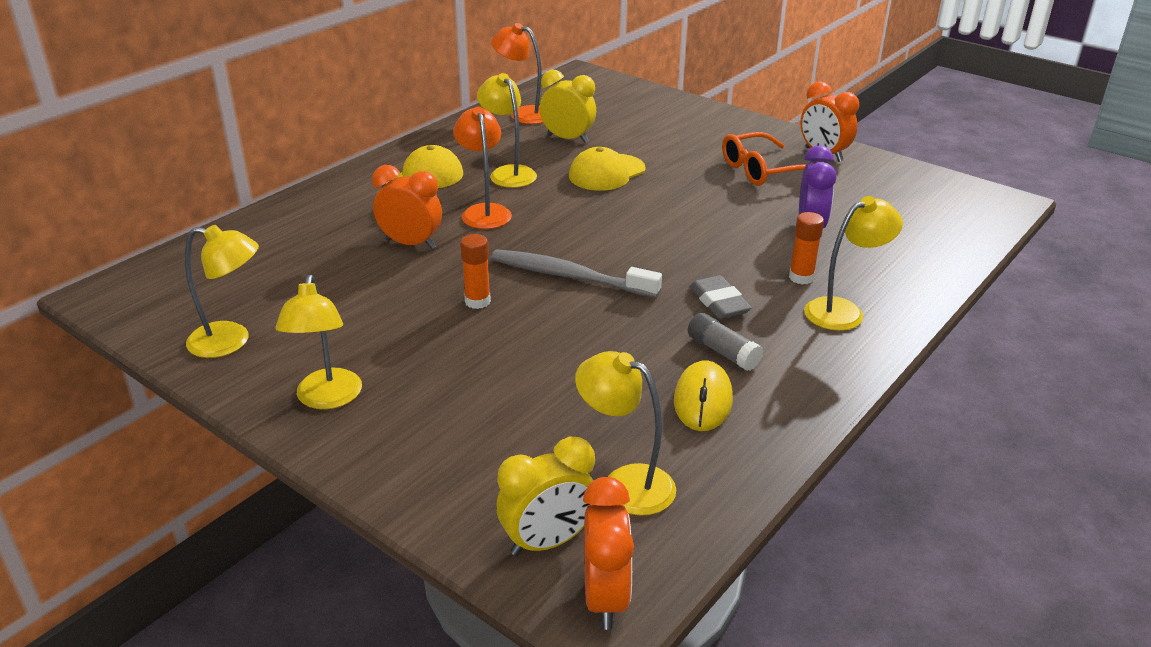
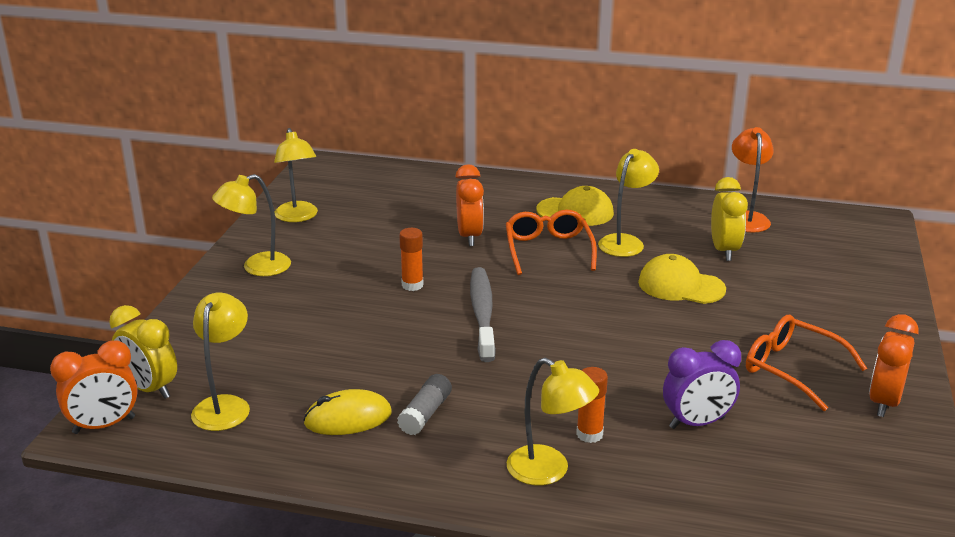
camera: 65 degrees right, 5 degrees down
orange lamp [453,107,512,229] -> orange glasses [506,210,597,275]
grey eraser [690,275,752,319] -> none

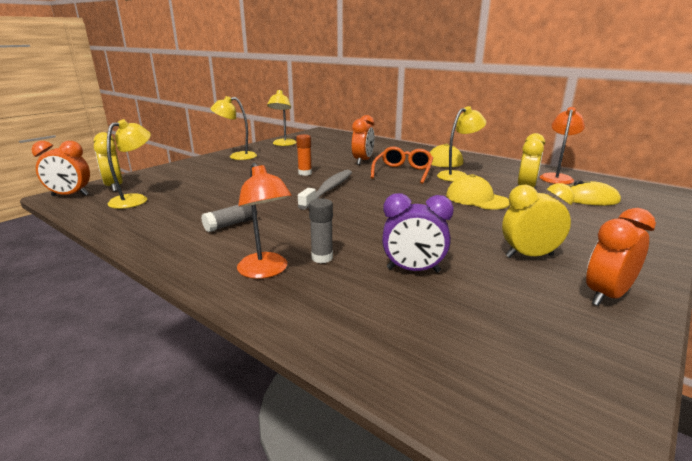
camera: 25 degrees right, 5 degrees down
yellow mouse [303,389,392,435] -> yellow mouse moved to [569,180,621,205]
yellow lamp [507,358,599,486] -> orange lamp [237,163,292,279]
orange glue stick [576,367,608,443] -> grey glue stick [309,198,333,263]
orange glasses [746,315,867,411] -> yellow clock [502,183,574,258]

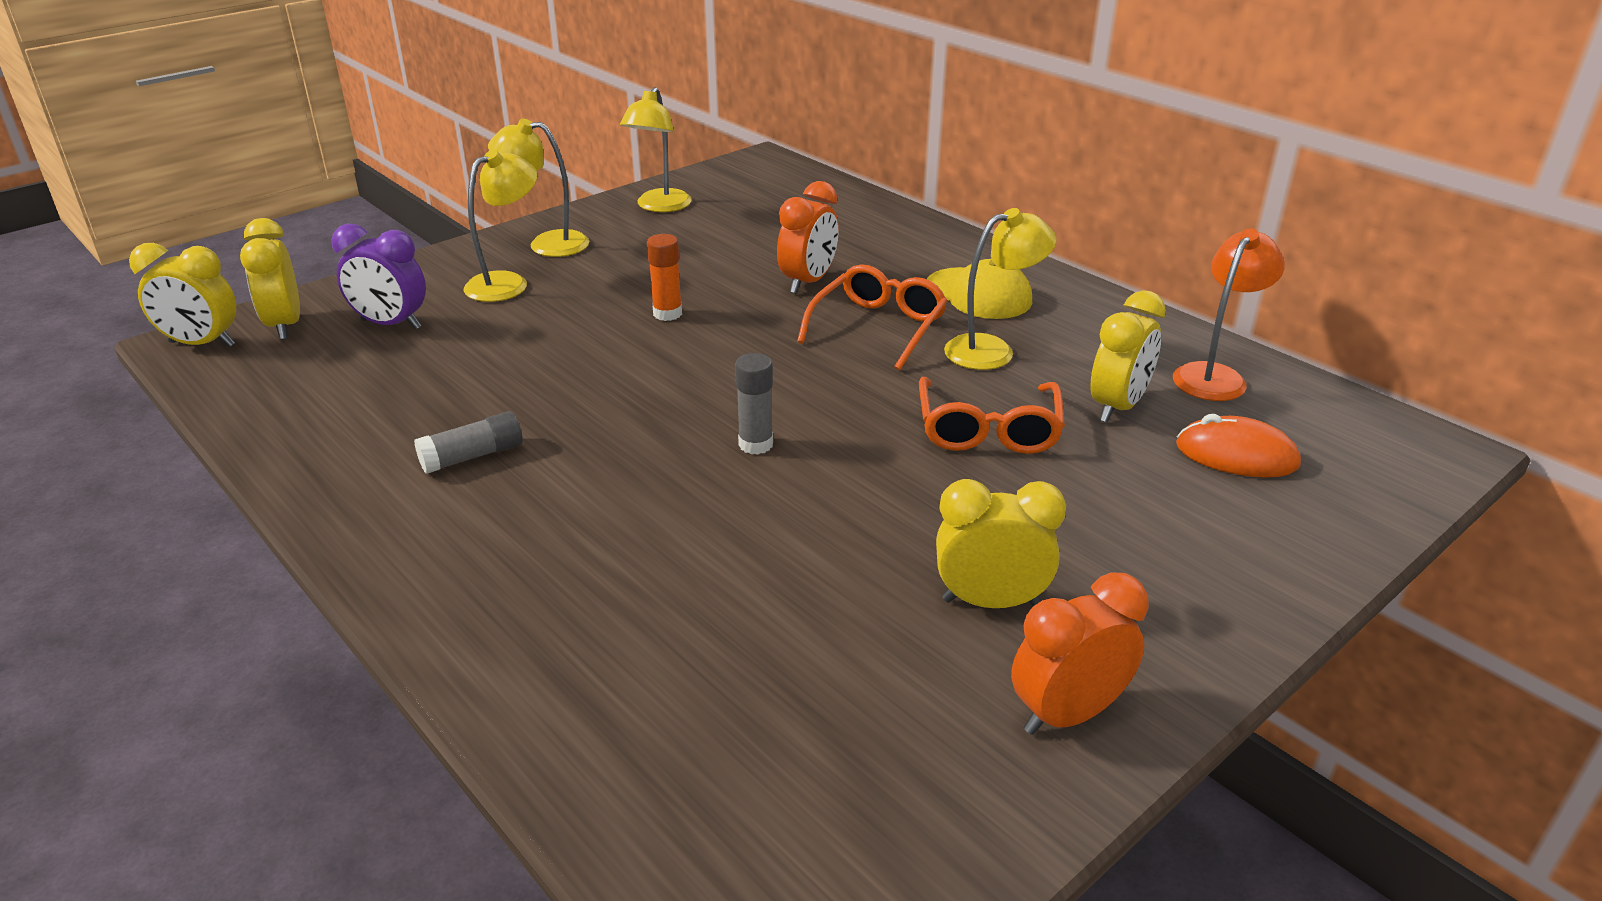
camera: 10 degrees right, 10 degrees up
orange clock [32,141,90,196] -> yellow clock [129,243,236,347]
yellow lamp [107,119,151,209] -> yellow lamp moved to [464,150,537,302]
orange lamp [237,163,292,279] -> none
grey toothbrush [298,170,352,210] -> none
grey glue stick [309,198,333,263] -> grey glue stick moved to [735,353,773,454]
purple clock [382,193,454,273] -> purple clock moved to [332,224,426,330]
yellow cap [446,174,510,210] -> orange glasses [919,377,1065,454]
yellow mouse [569,180,621,205] -> orange mouse [1176,414,1301,478]

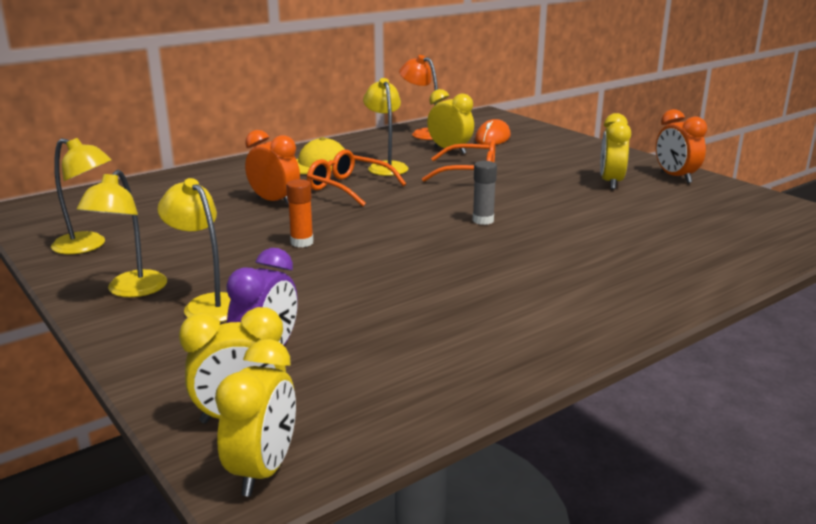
camera: 85 degrees left, 10 degrees down
grey glue stick [414,411,523,474] -> none

